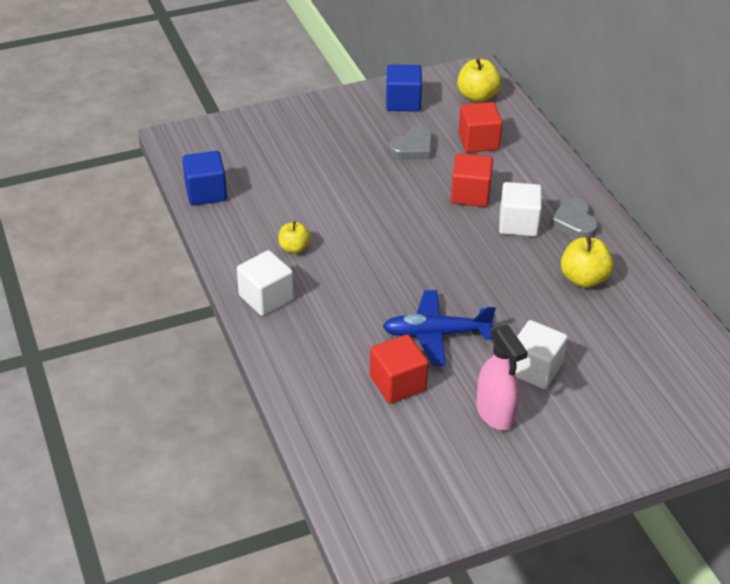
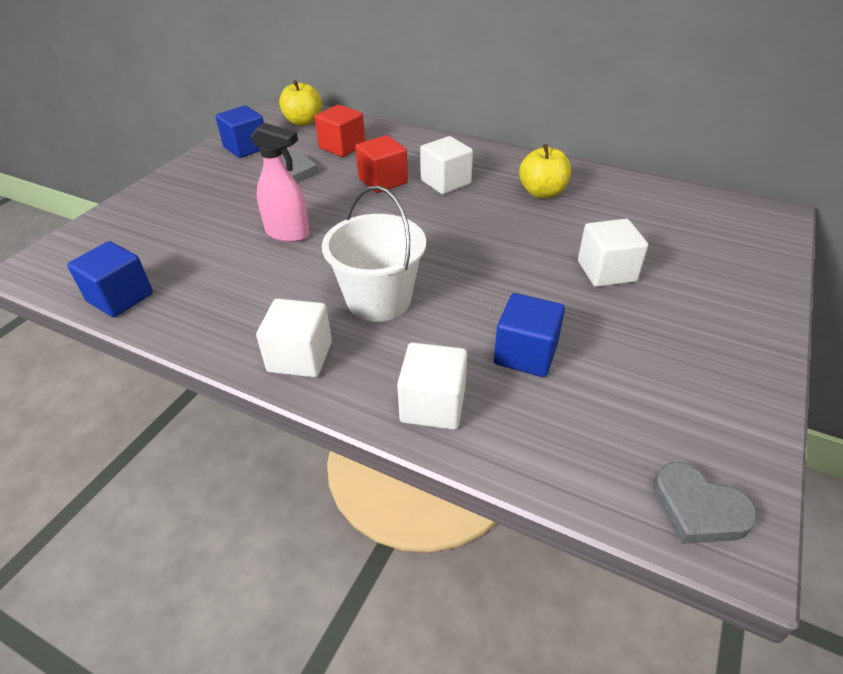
camera: 40 degrees left, 0 degrees up
yellow apple [278,221,311,254] -> none
red cube [370,334,429,404] -> blue cube [494,293,565,377]
blue plane [382,290,496,366] -> none
pink spray bottle [476,325,528,430] -> pink spray bottle moved to [250,123,310,242]
grey heart [550,198,598,239] -> grey heart moved to [653,462,757,544]
none -> white bucket [322,186,426,322]
none -> white cube [397,342,467,430]

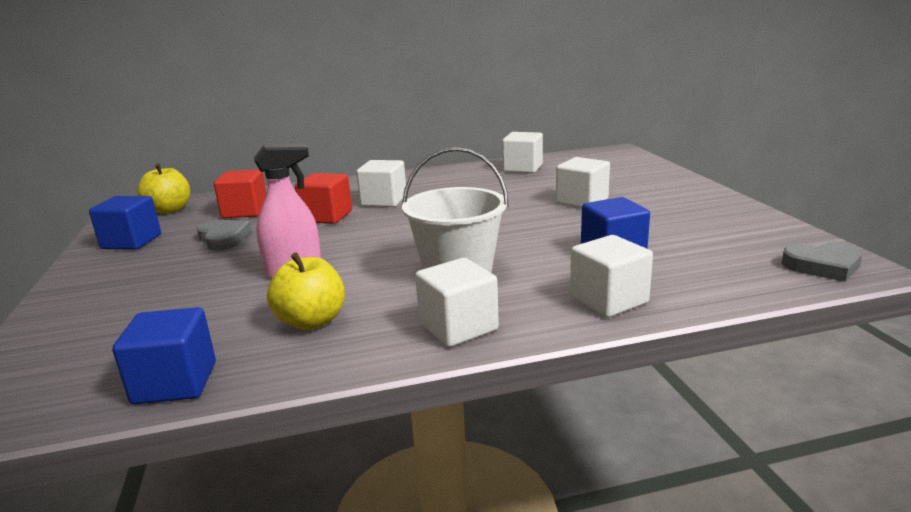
camera: 40 degrees left, 20 degrees down
yellow apple [519,144,571,198] -> yellow apple moved to [267,252,345,330]
none -> white cube [502,132,543,173]

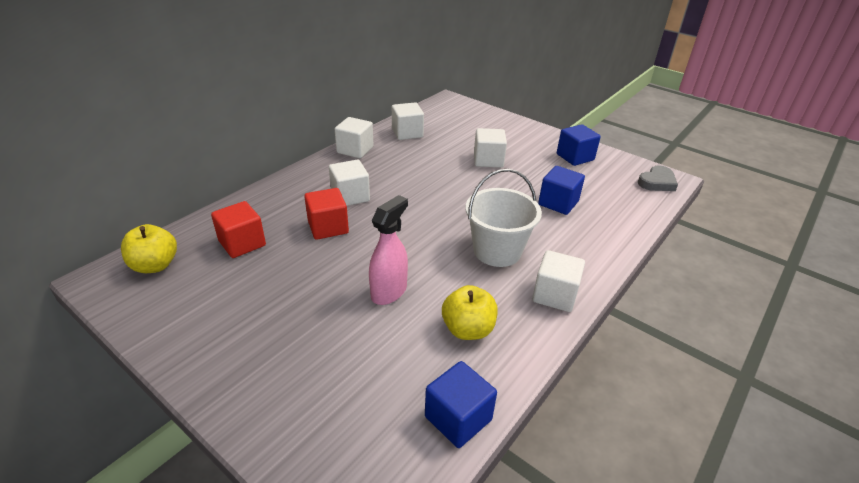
camera: 40 degrees left, 15 degrees up
blue cube [89,196,161,250] -> blue cube moved to [557,124,601,166]
grey heart [197,220,252,251] -> none
white cube [570,235,653,318] -> white cube moved to [335,117,373,158]

